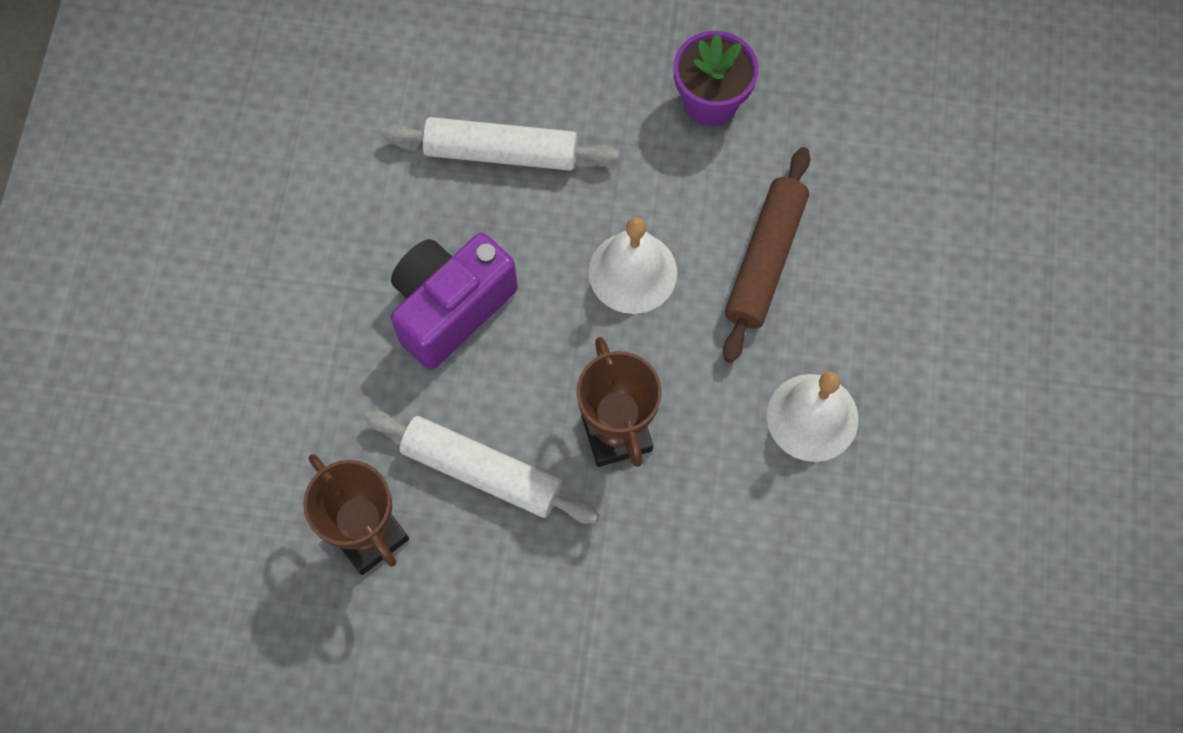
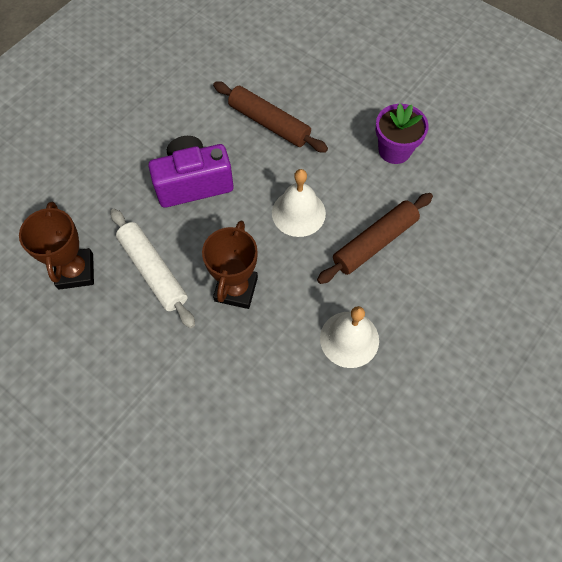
camera: 30 degrees right, 5 degrees down
white rolling pin [382,117,619,171] -> brown rolling pin [213,81,328,153]

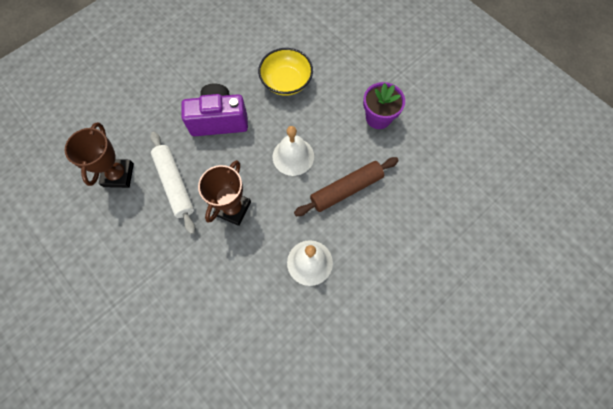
camera: 10 degrees right, 5 degrees up
brown rolling pin [213,81,328,153] -> yellow bowl [258,48,313,96]

